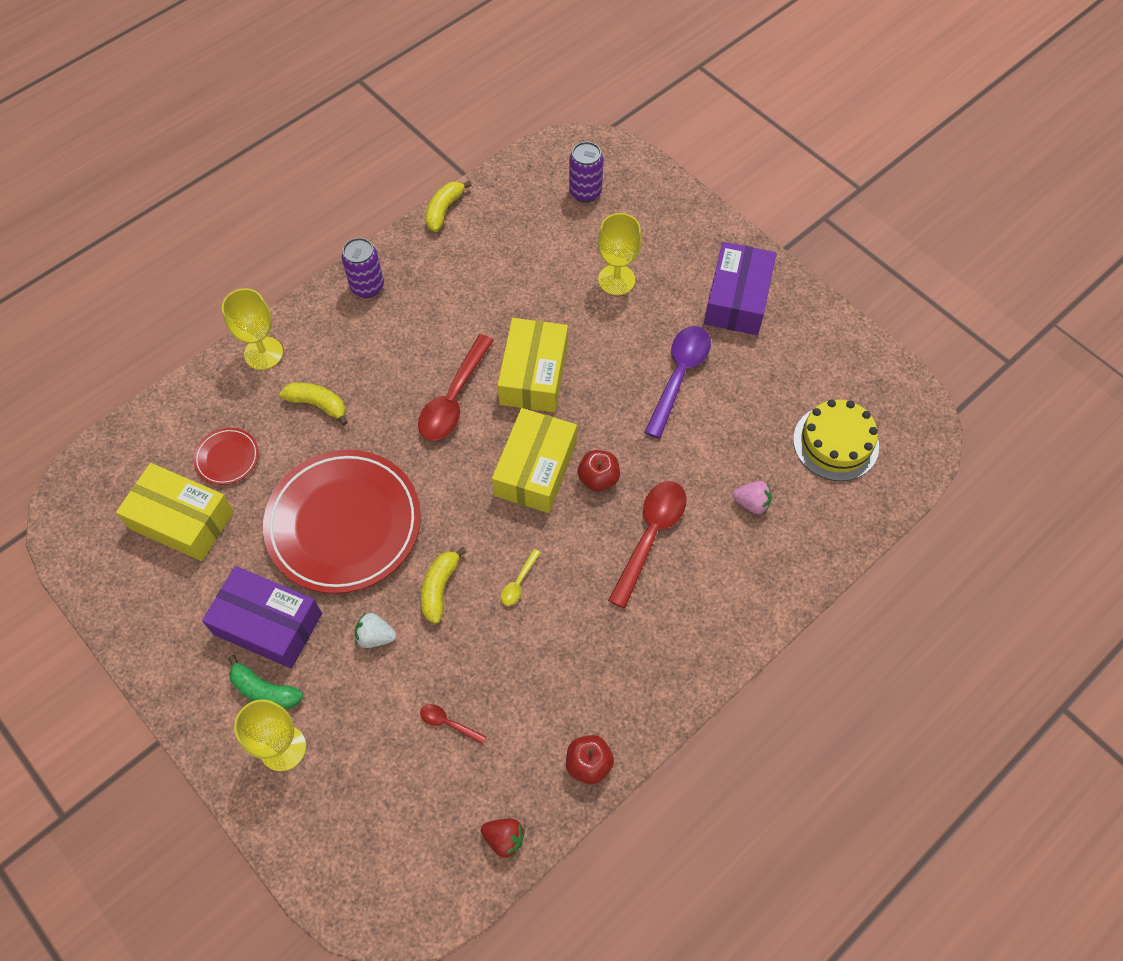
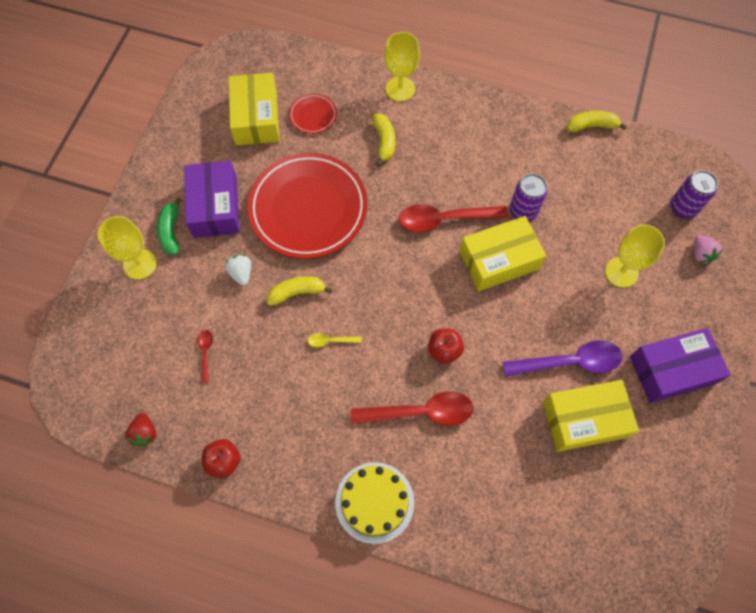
camera: 60 degrees right, 5 degrees up
purple can [342,238,384,298] -> purple can moved to [509,174,547,221]
yellow box [492,408,577,513] -> yellow box moved to [543,380,639,452]
pink strawberry [732,481,772,514] -> pink strawberry moved to [694,235,723,264]
yellow cake [793,399,879,481] -> yellow cake moved to [335,462,414,544]

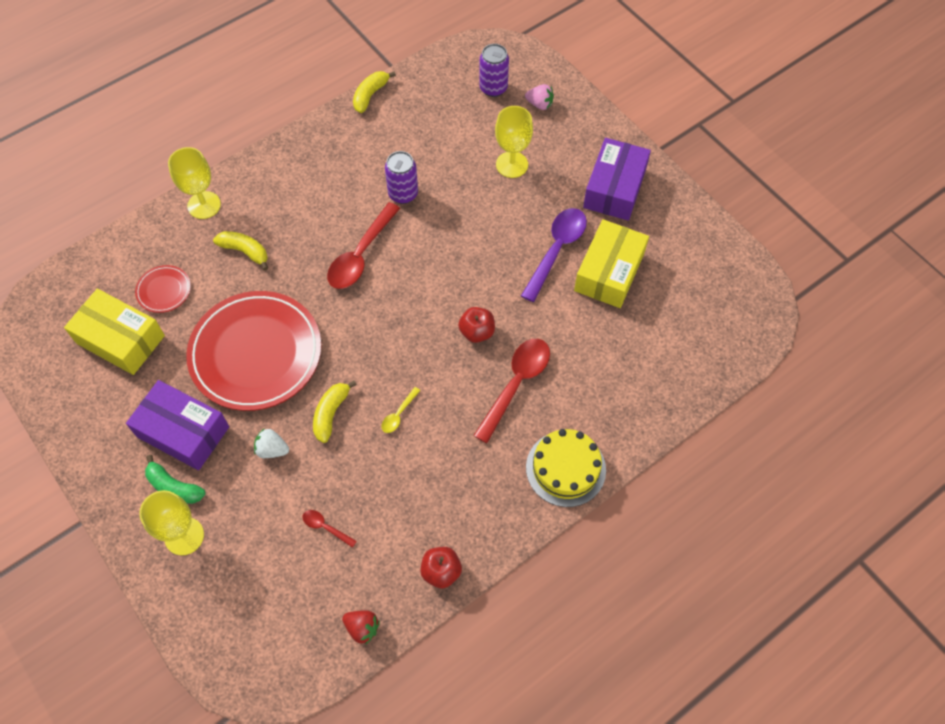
camera: 55 degrees left, 5 degrees down
yellow box [459,216,546,291] -> none

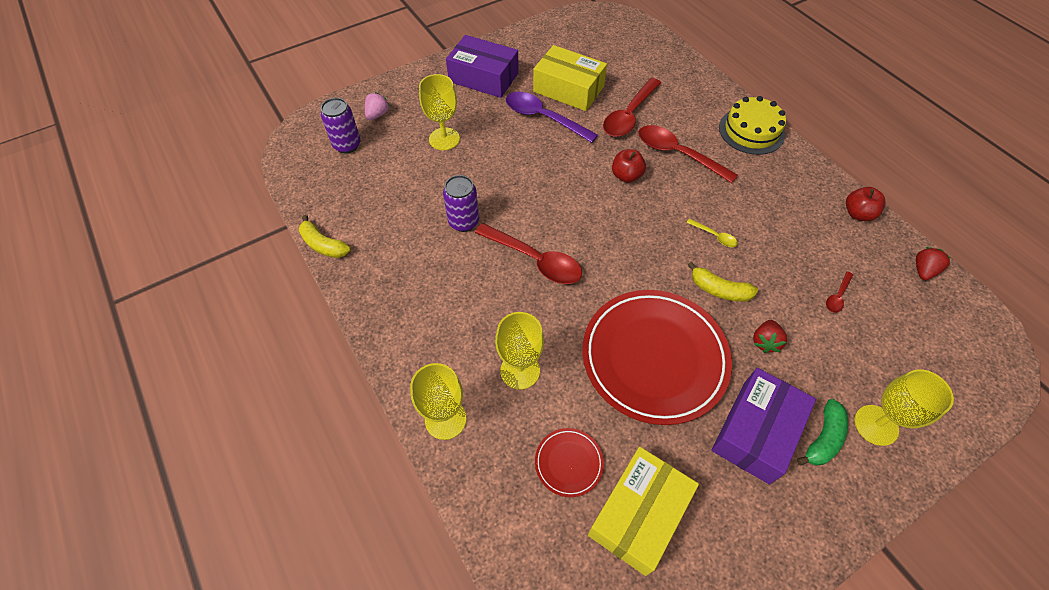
camera: 85 degrees left, 5 degrees down
yellow banana [213,231,268,271] -> yellow goblet [495,312,544,390]
white strawberry [254,429,289,458] -> red strawberry [753,320,787,353]
none -> red spoon [603,78,661,137]

